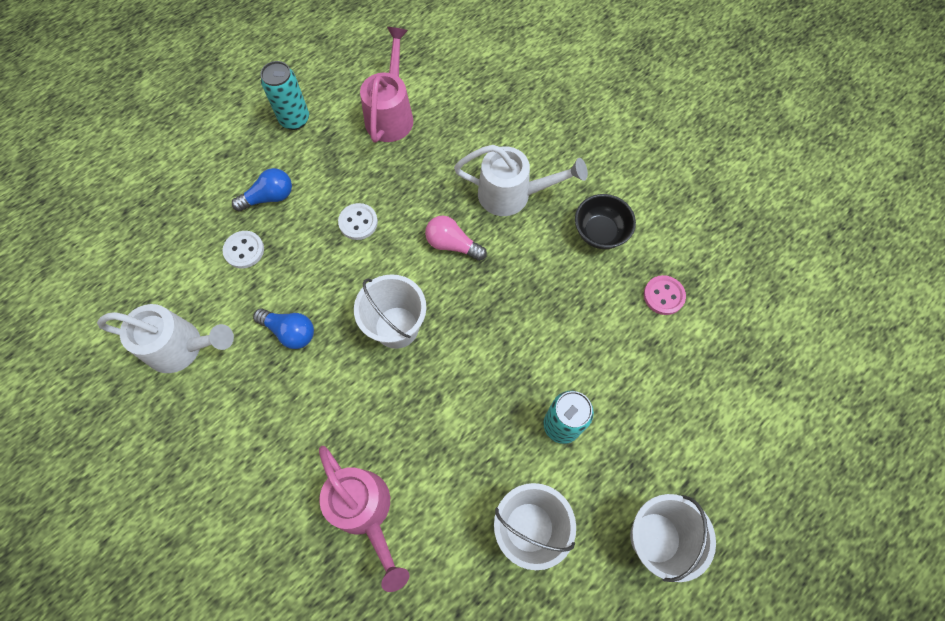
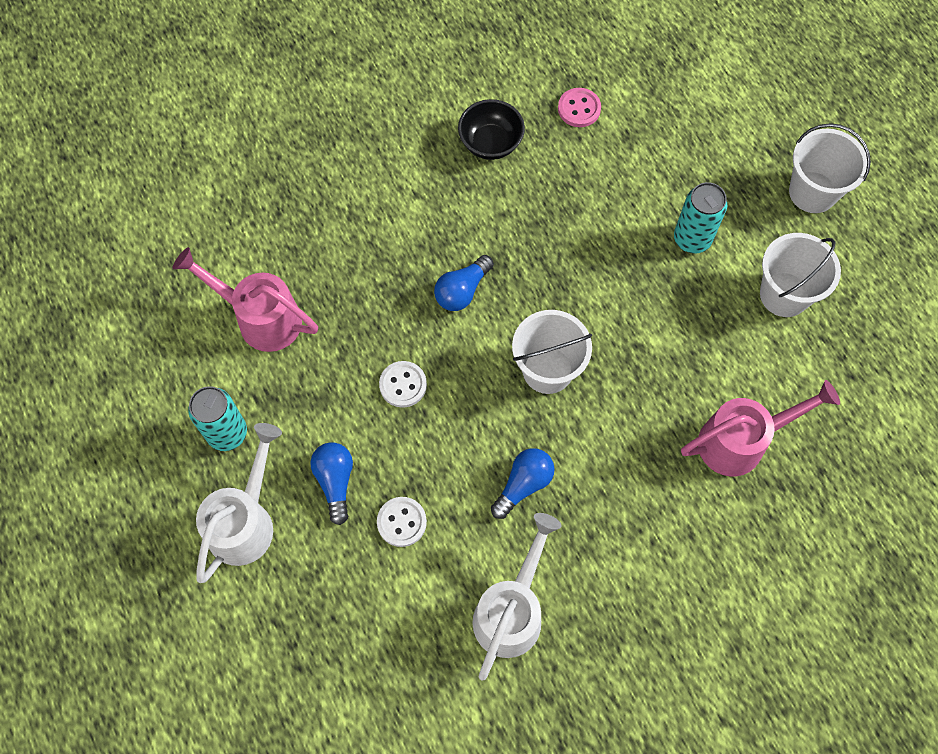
camera: 75 degrees left, 0 degrees up
pink light bulb [425,216,487,261] -> blue light bulb [434,255,494,311]
white watering can [454,145,588,216] -> white watering can moved to [196,423,282,583]

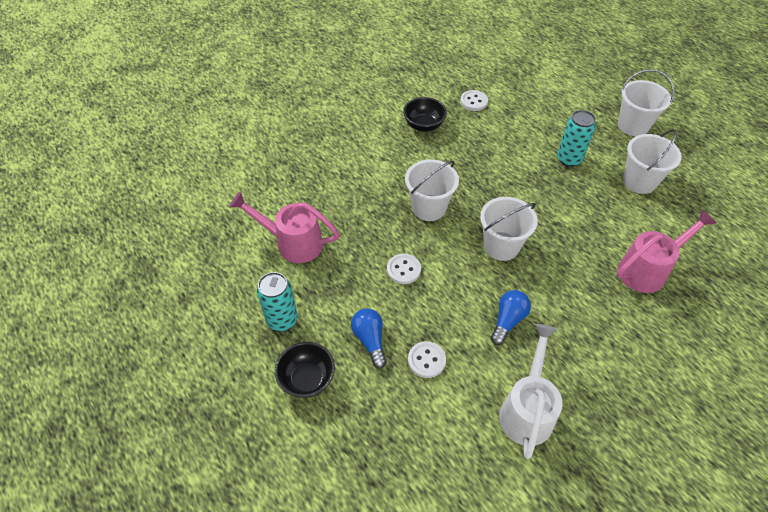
camera: 10 degrees left, 15 degrees down
white watering can [196,423,282,583] -> black bowl [275,342,335,398]
blue light bulb [434,255,494,311] -> white bucket [405,159,459,221]
pink button [558,88,601,127] -> white button [460,90,488,111]

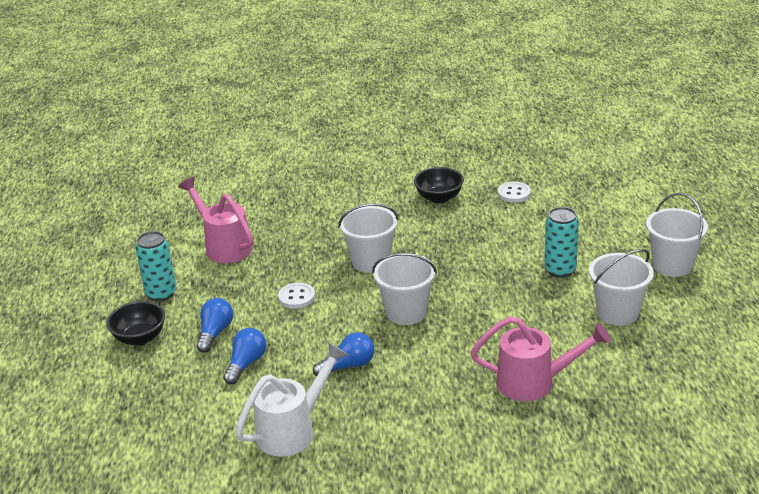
camera: 35 degrees right, 20 degrees down
white button [408,341,446,378] -> blue light bulb [223,328,266,384]

